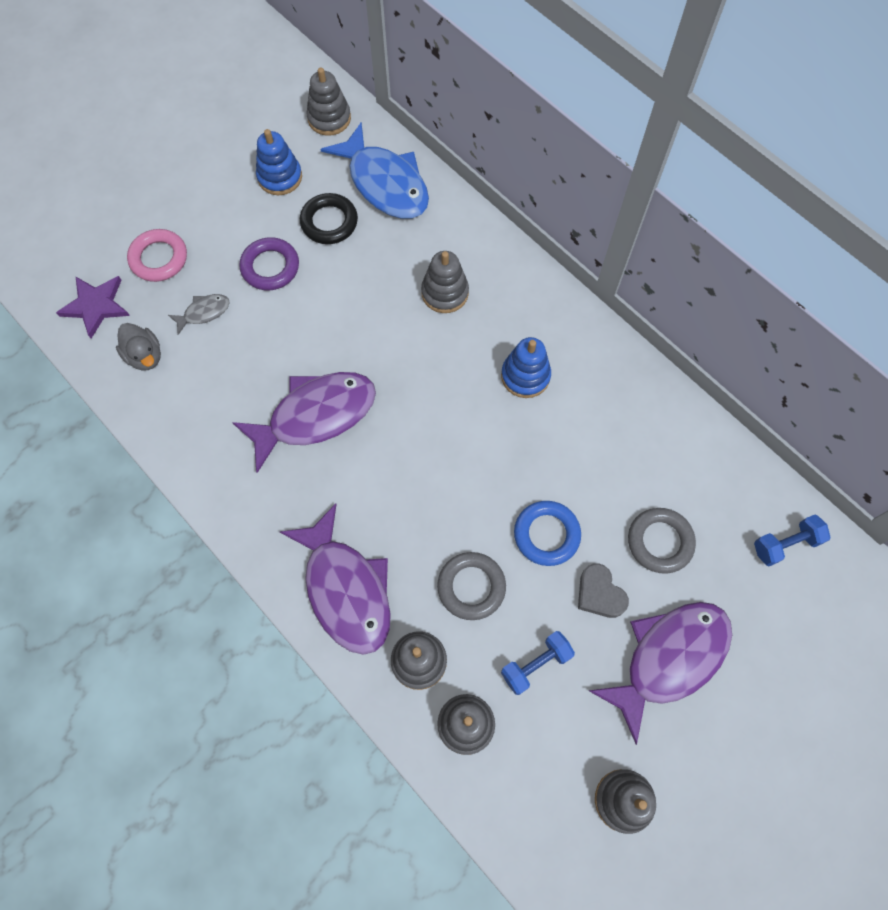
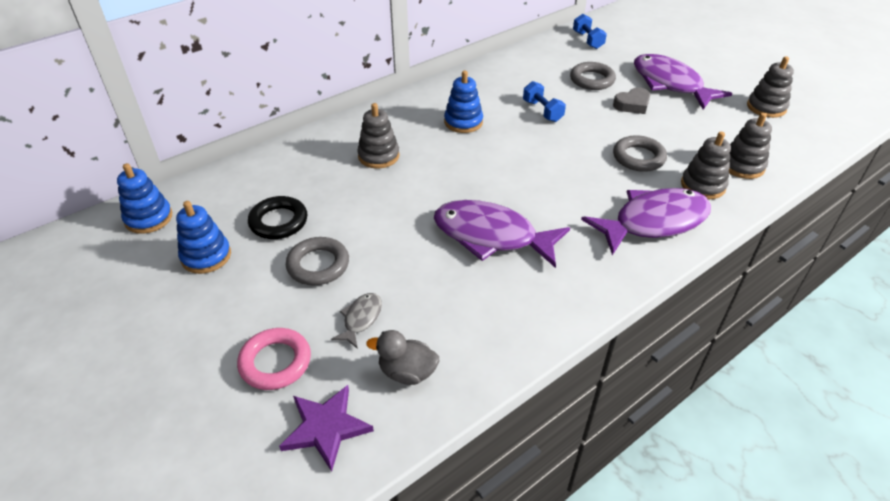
camera: 85 degrees left, 25 degrees down
grey duck [116,323,161,371] -> grey duck turned 135 degrees counterclockwise [366,330,439,385]
grey fish [168,294,230,335] -> grey fish turned 45 degrees clockwise [331,293,382,349]
purple fish [232,372,376,473] -> purple fish turned 45 degrees counterclockwise [434,200,570,268]
purple ring [239,237,299,290] -> grey ring [286,237,349,286]
grey stacking toy [306,68,351,136] -> blue stacking toy [117,163,172,234]
blue fish [320,122,429,219] -> none
blue dumbbell [501,631,575,695] -> blue dumbbell moved to [523,81,566,122]
blue ring [514,501,581,566] -> none

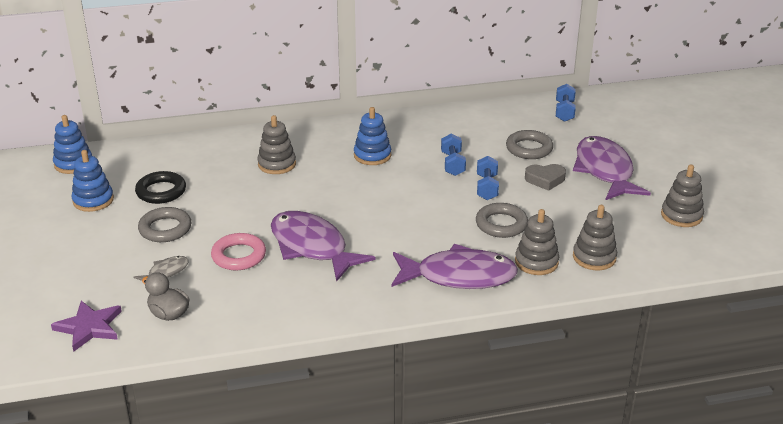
camera: 25 degrees right, 10 degrees down
pink ring [237,328,311,390] -> pink ring moved to [211,233,266,270]
none -> blue dumbbell [477,156,499,200]

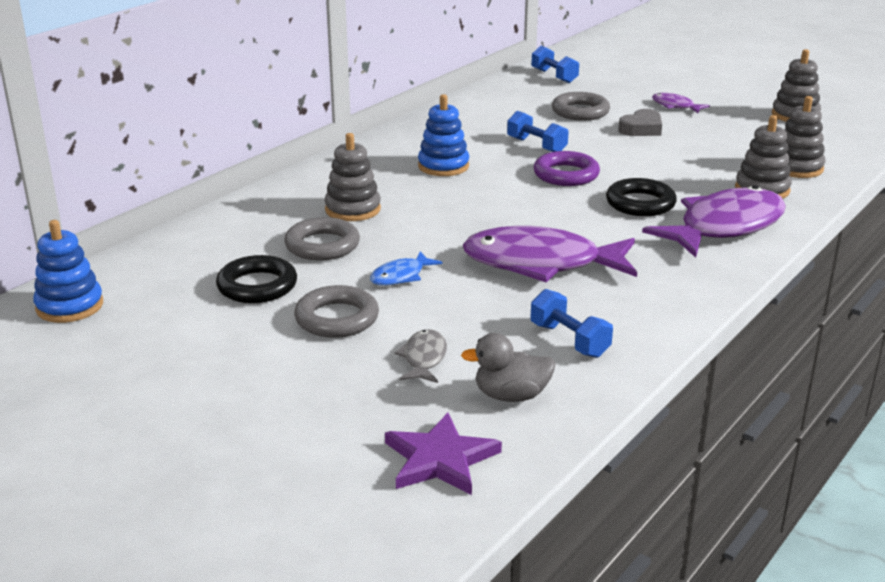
camera: 40 degrees left, 5 degrees down
blue stacking toy [71,150,114,212] -> none
pink ring [211,233,266,270] -> none
grey ring [476,203,528,238] -> grey ring moved to [284,217,360,261]
blue dumbbell [477,156,499,200] -> blue dumbbell moved to [531,289,613,358]
purple fish [573,136,651,200] -> purple fish [652,93,710,113], size x0.45
none -> blue fish [370,251,442,286]
none -> purple ring [534,151,600,186]
none -> black ring [606,178,677,216]

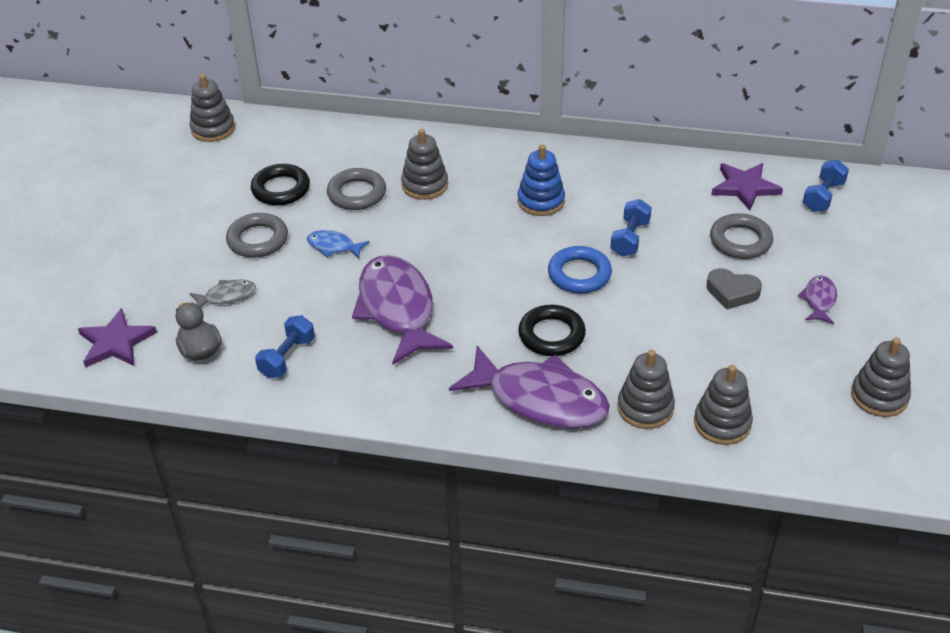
camera: 65 degrees right, 15 degrees up
blue stacking toy [33,220,103,323] -> grey stacking toy [189,74,235,142]
purple ring [534,151,600,186] -> blue ring [548,246,612,293]
none -> purple star [711,163,783,211]

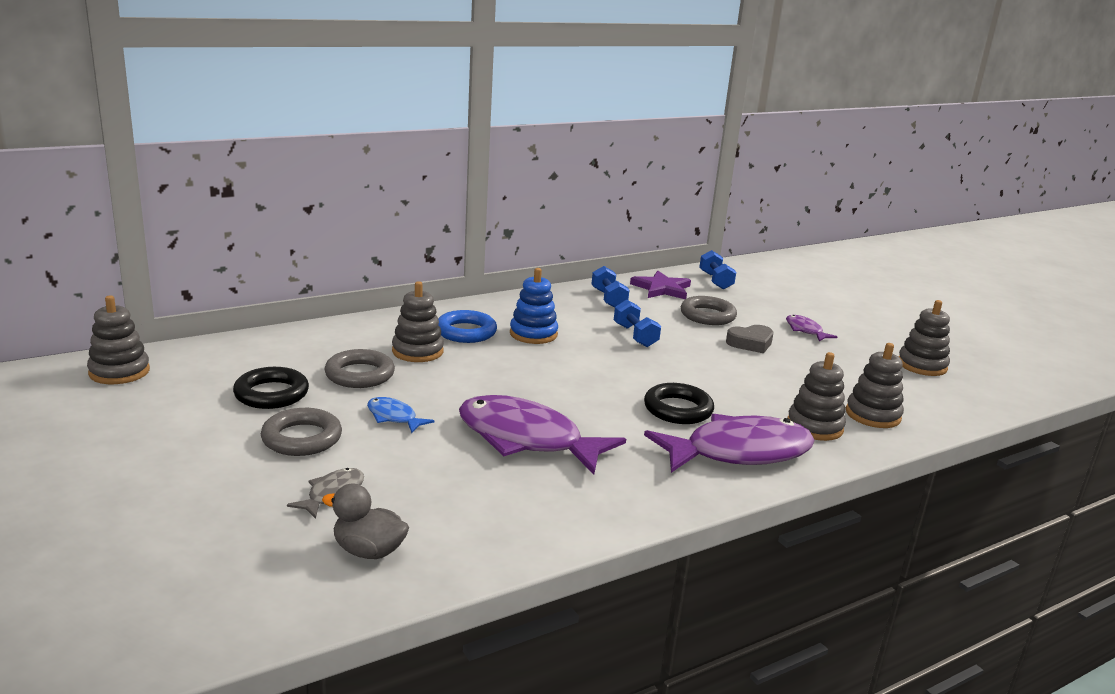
camera: 45 degrees left, 20 degrees down
purple star [78,308,157,367] -> none
blue dumbbell [255,315,315,378] -> blue dumbbell moved to [592,266,629,308]
blue fish [307,230,370,258] -> blue fish turned 60 degrees clockwise [367,397,435,433]
blue ring [548,246,612,293] -> blue ring moved to [438,310,497,343]

